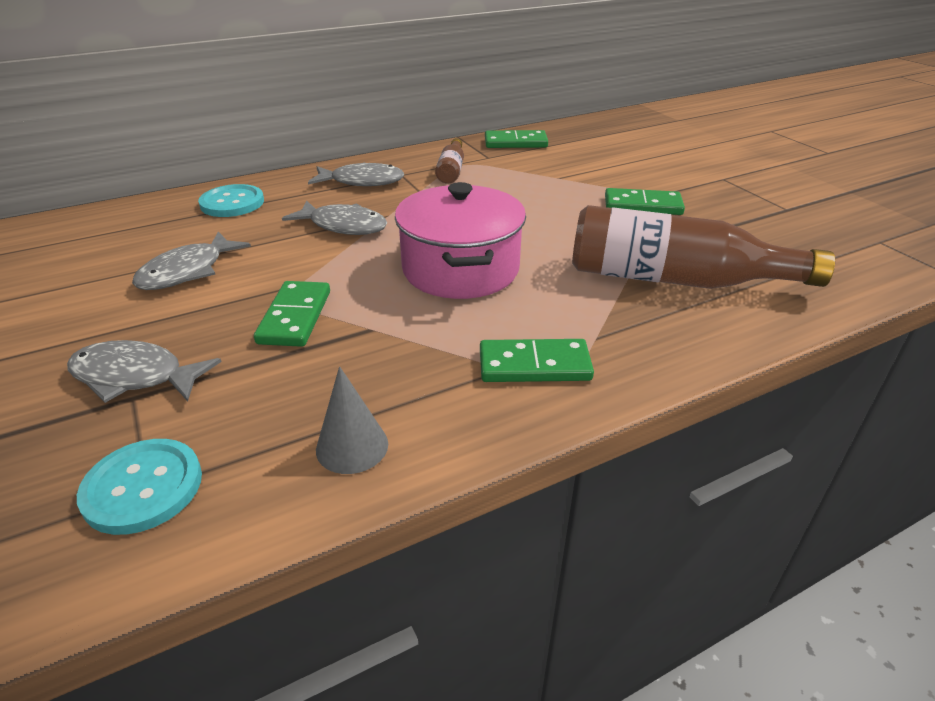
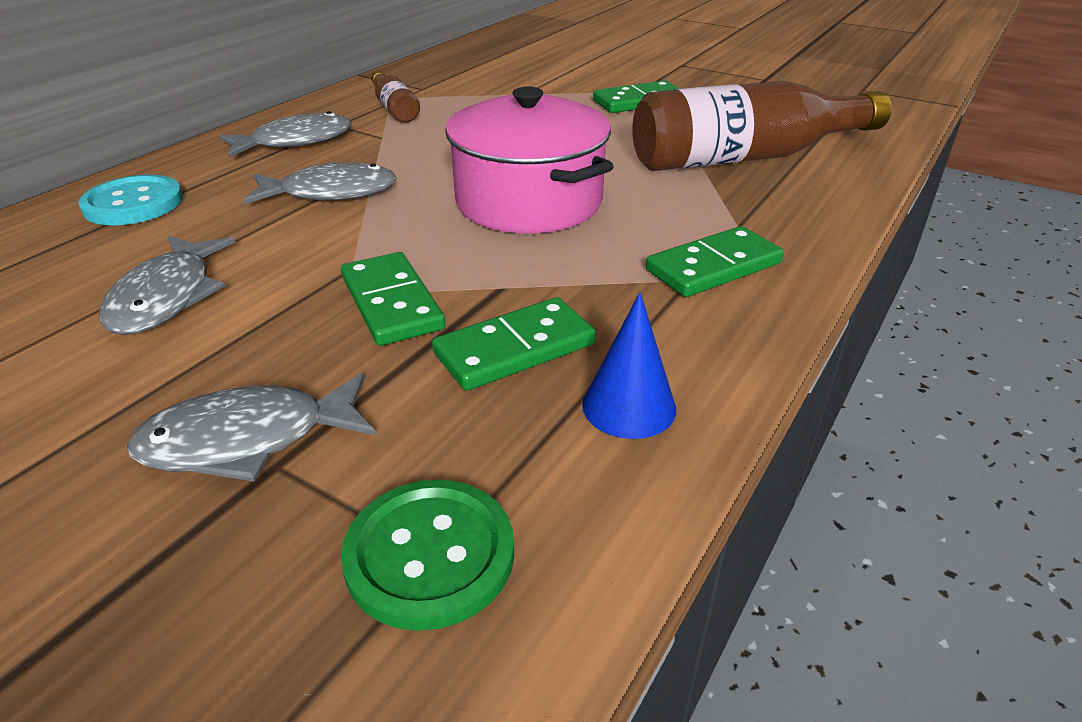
camera: 30 degrees left, 0 degrees up
turquoise button [77,439,202,535] -> green button [341,480,514,631]
grey cone [316,366,388,474] -> blue cone [582,292,676,439]
green domino [485,130,548,148] -> green domino moved to [432,297,596,391]

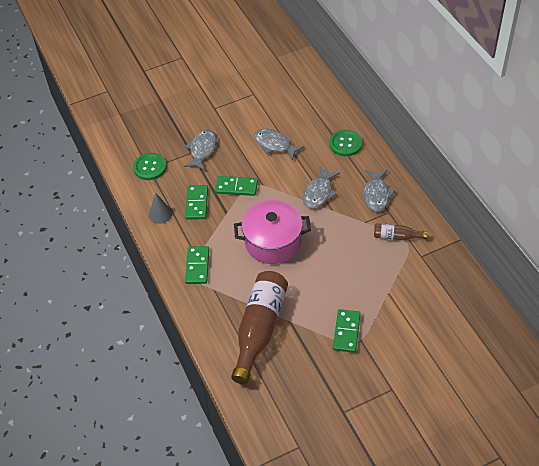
camera: 125 degrees right, 15 degrees up
turquoise button [78,175,183,225] -> green button [329,130,362,156]
blue cone [582,292,676,439] -> grey cone [149,193,172,224]

